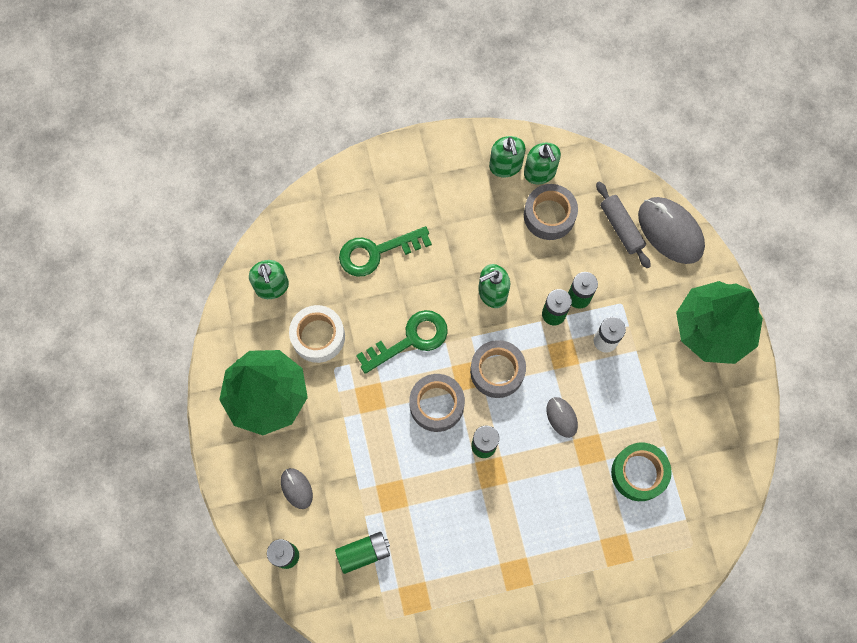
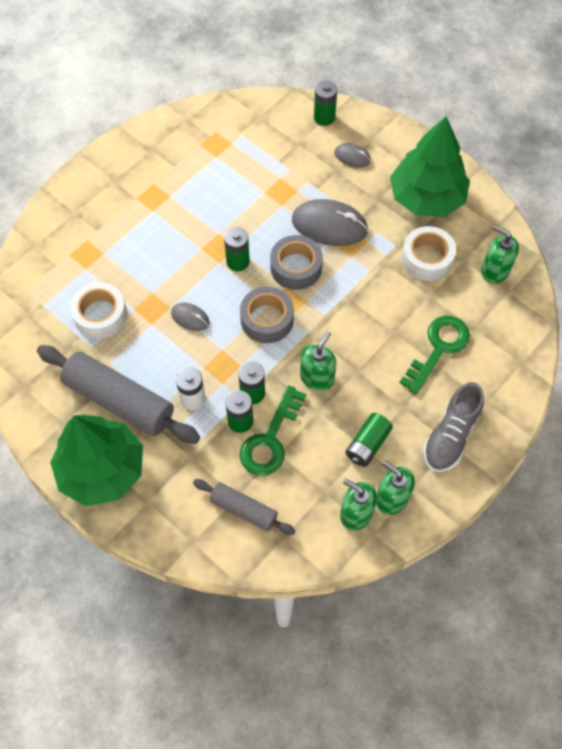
camera: 145 degrees right, 10 degrees down
green battery [335,532,390,574] -> green battery moved to [345,413,393,467]
green key [356,310,448,374] -> green key moved to [240,385,306,476]
grey tape [524,184,578,240] -> none
green tape [611,443,672,501] -> white tape [70,282,127,339]
grey mouse [638,197,705,264] -> grey mouse moved to [292,199,368,246]
none -> grey rolling pin [37,345,200,444]
none -> grey shoe [423,382,484,472]

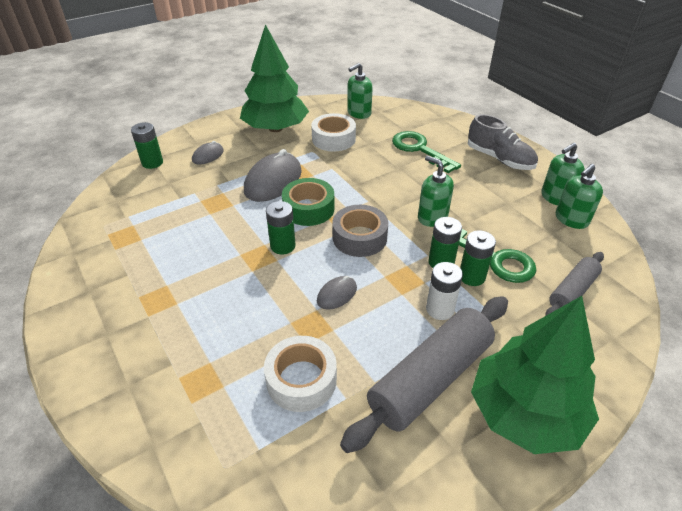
camera: 75 degrees left, 20 degrees down
grey tape [270,235,323,290] -> green tape [282,178,335,226]
green battery [345,413,393,467] -> none

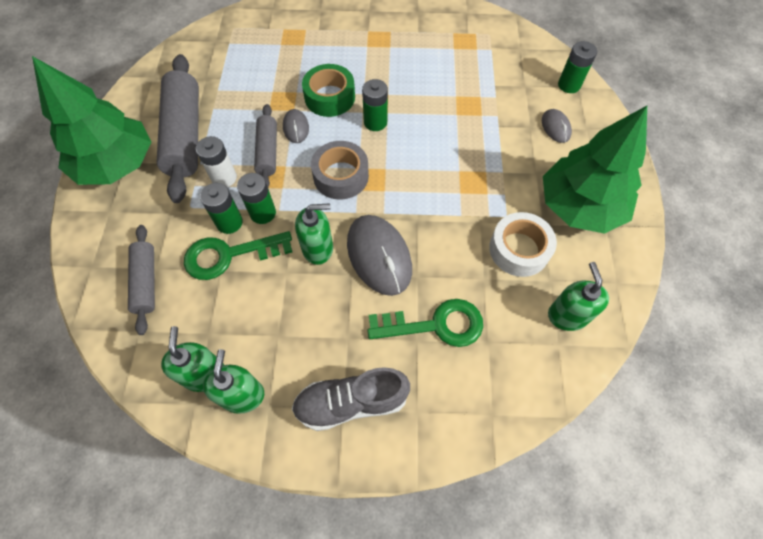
camera: 125 degrees right, 20 degrees up
grey mouse [244,149,302,202] -> grey mouse moved to [347,215,412,296]
white tape [264,336,337,412] -> none
green tape [282,178,335,226] -> green tape moved to [302,64,355,117]
none -> grey rolling pin [254,104,277,187]

